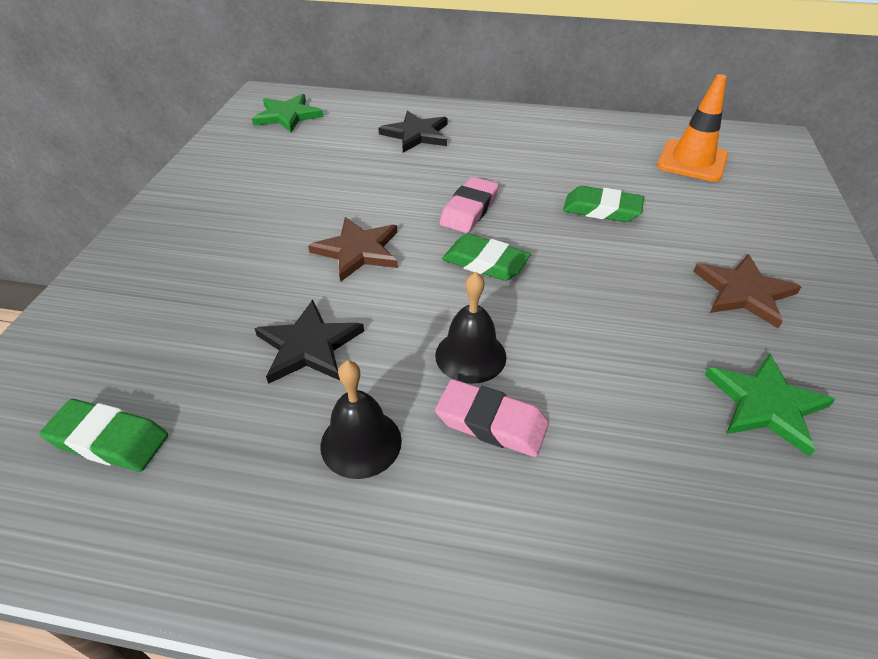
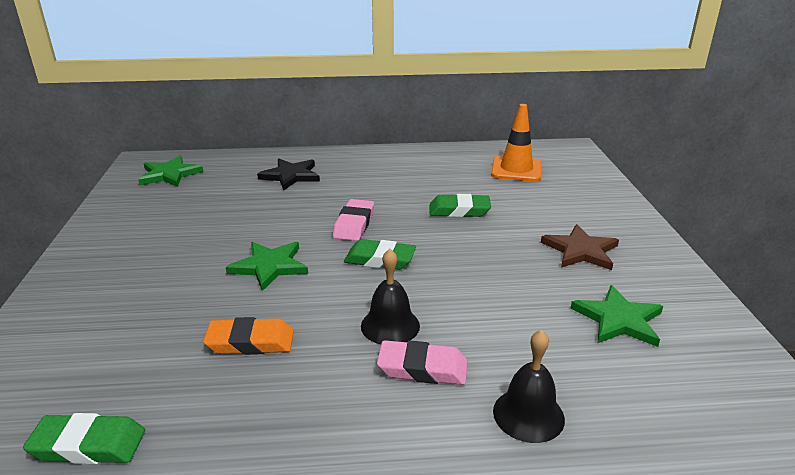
camera: 15 degrees left, 15 degrees down
black star [254,300,364,384] -> orange eraser [203,317,294,355]
brown star [308,217,398,282] -> green star [226,242,308,291]
black bell [320,360,402,479] -> black bell moved to [493,330,565,443]

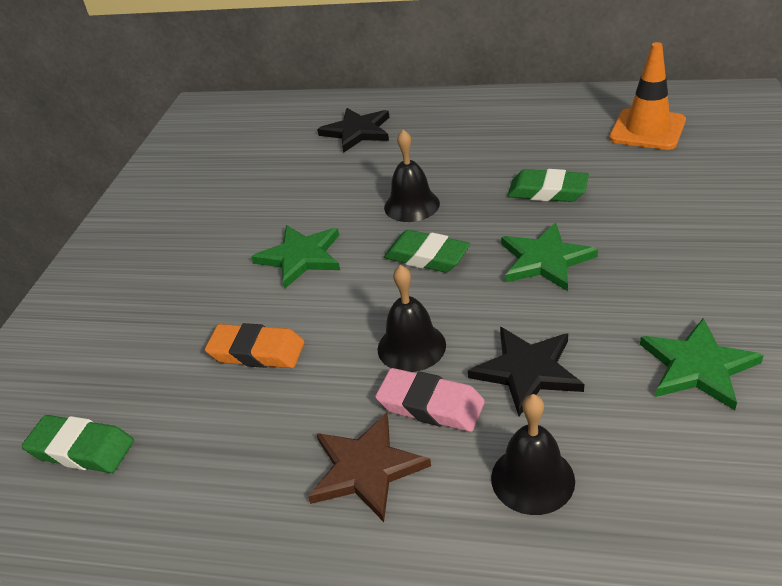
camera: 20 degrees right, 10 degrees up
green star [138,156,203,187] -> green star moved to [501,223,598,291]
pink eraser [333,199,374,241] -> black bell [384,130,440,222]
brown star [541,224,619,270] -> brown star moved to [308,413,431,522]
none -> black star [468,327,584,416]

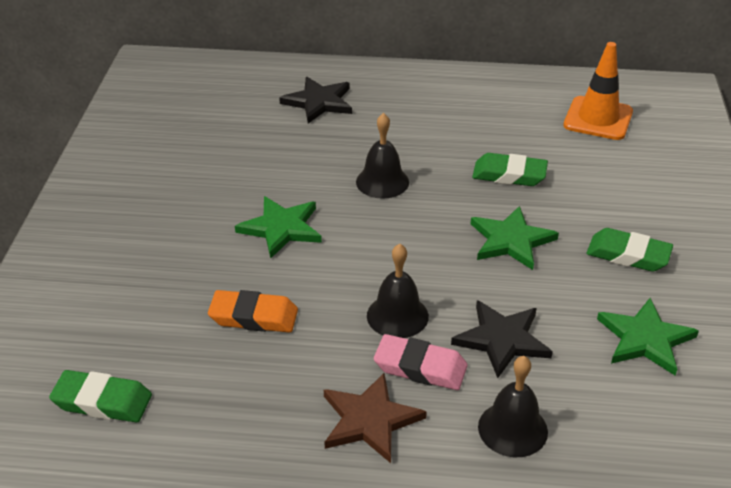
camera: 10 degrees left, 0 degrees up
green eraser [384,230,470,272] -> green eraser moved to [587,228,673,272]

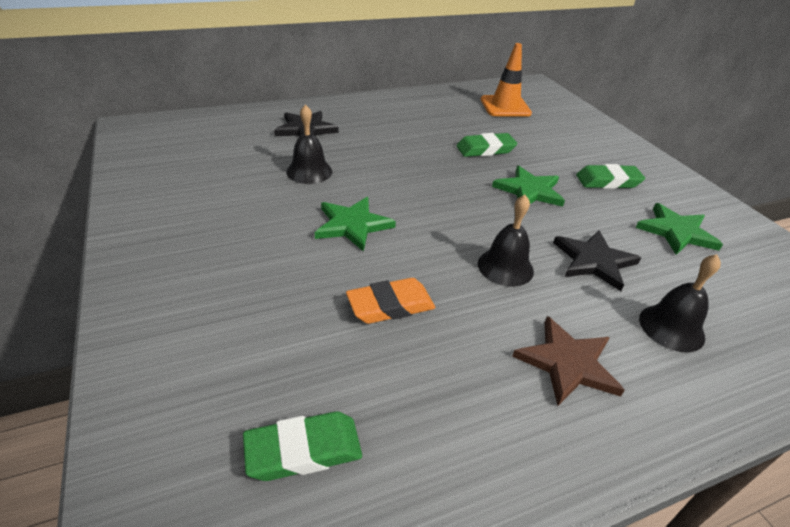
camera: 30 degrees left, 0 degrees up
black bell [356,113,409,199] -> black bell moved to [286,104,332,184]
pink eraser [374,334,468,390] -> none

